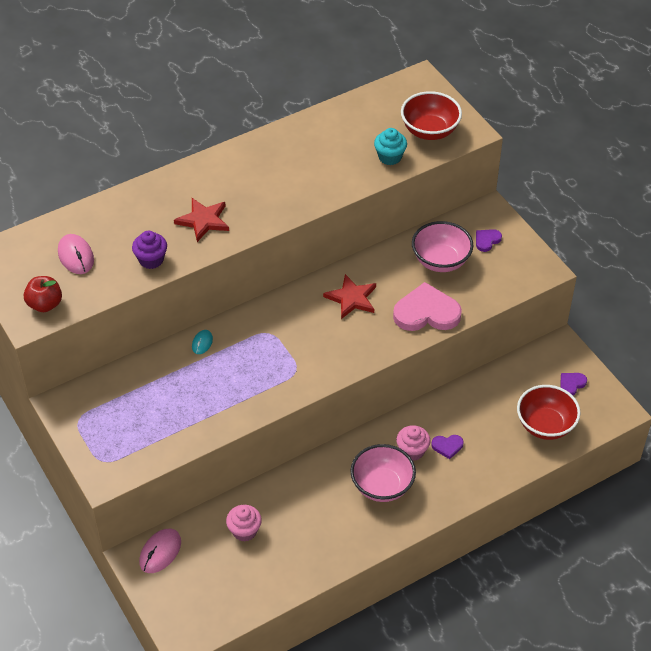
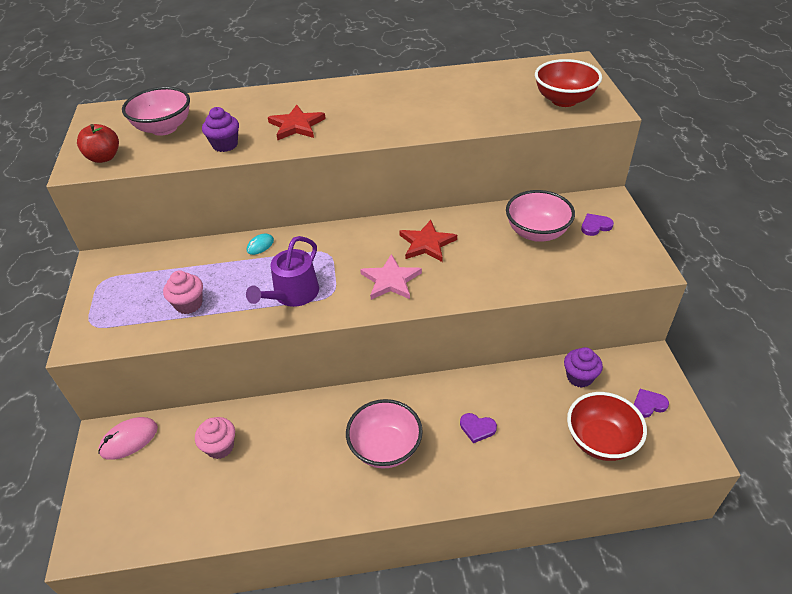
camera: 25 degrees right, 5 degrees down
pink mouse [58,234,94,274] -> pink bowl [122,87,190,136]
turquoise cupcake [374,128,407,165] -> none
pink heart [393,282,462,331] -> none
pink cupcake [396,425,431,461] -> pink cupcake moved to [163,271,203,314]
none -> purple watering can [246,236,319,307]
none -> pink star [360,254,422,300]
none -> purple cupcake [564,347,603,388]

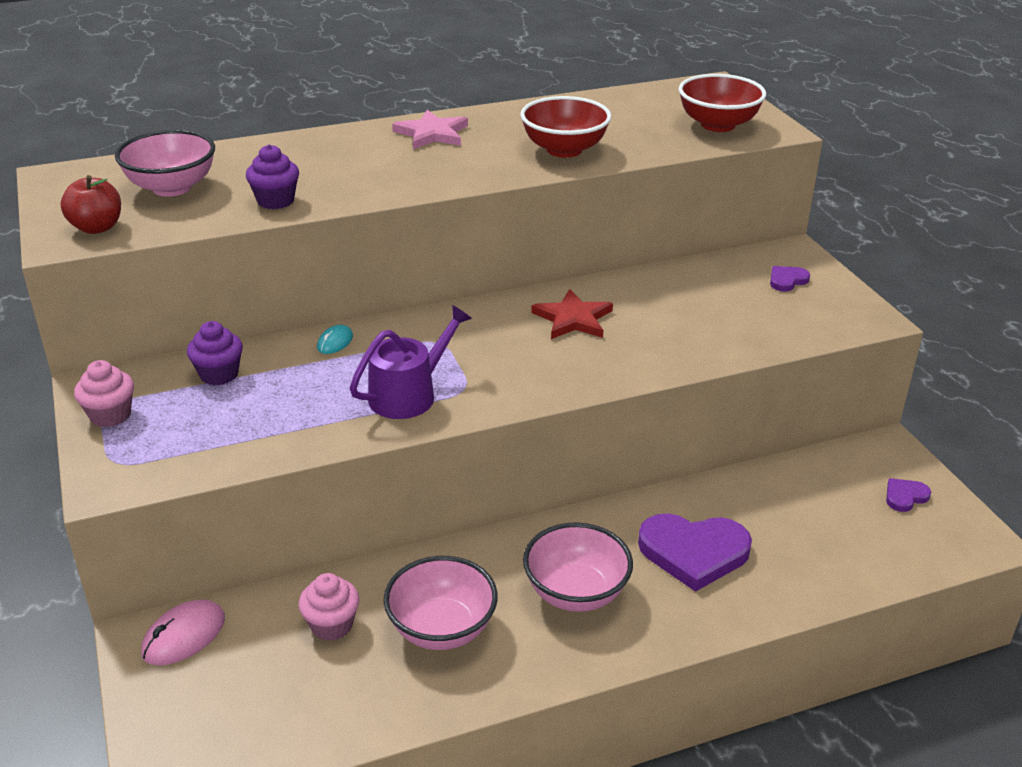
camera: 15 degrees left, 10 degrees down
pink cupcake [163,271,203,314] -> pink cupcake moved to [74,360,134,427]
purple watering can [246,236,319,307] -> purple watering can turned 150 degrees counterclockwise [350,305,472,419]
red star [268,105,326,140] -> none
pink star [360,254,422,300] -> pink star moved to [392,110,468,149]
purple heart [460,413,497,443] -> purple heart [638,513,752,592], size x2.13
pink bowl [506,190,575,242] -> pink bowl moved to [383,556,498,650]
purple cupcake [564,347,603,388] -> purple cupcake moved to [187,321,243,385]
red bowl [567,392,647,461] -> red bowl moved to [520,96,612,158]

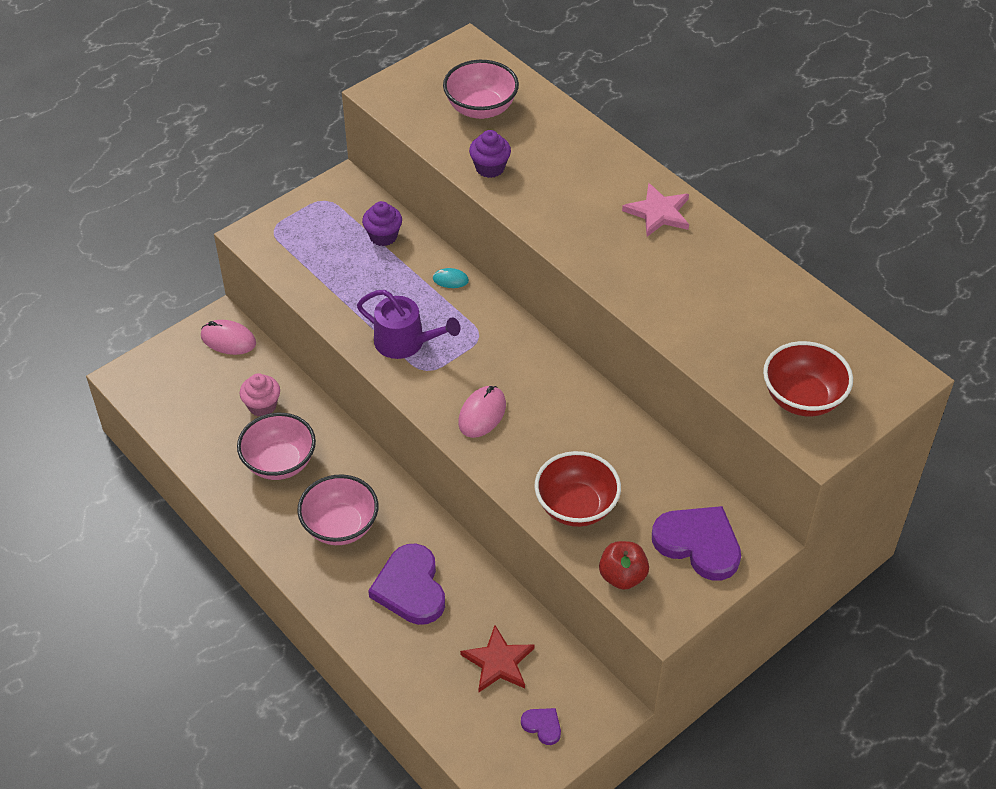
camera: 70 degrees right, 15 degrees up
red apple [61,175,121,234] -> red apple moved to [599,541,649,590]
pink cupcake [74,360,134,427] -> none
red bowl [520,96,612,158] -> red bowl moved to [534,451,621,527]
red star [531,289,613,339] -> red star moved to [460,625,534,692]
purple heart [770,266,810,291] -> purple heart [652,506,741,580], size x2.13
none -> pink mouse [458,386,506,438]

